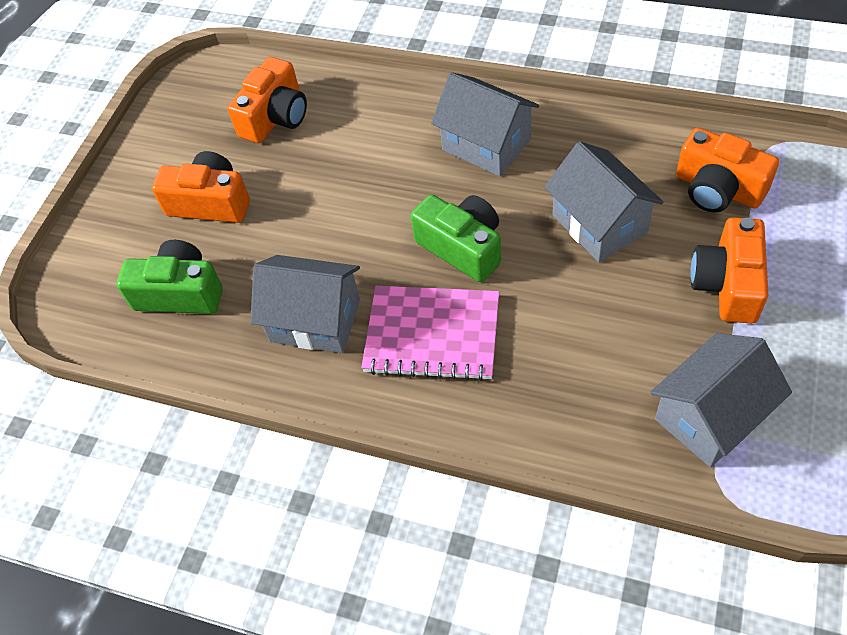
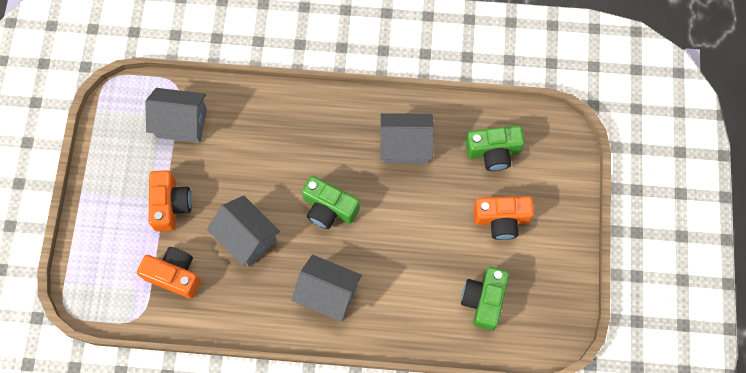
camera: 160 degrees right, 15 degrees up
orange camera [227,57,307,143] -> green camera [461,267,509,331]
pink notebook [361,286,499,381] -> none
grey house [650,333,792,467] -> grey house turned 60 degrees clockwise [145,88,207,143]

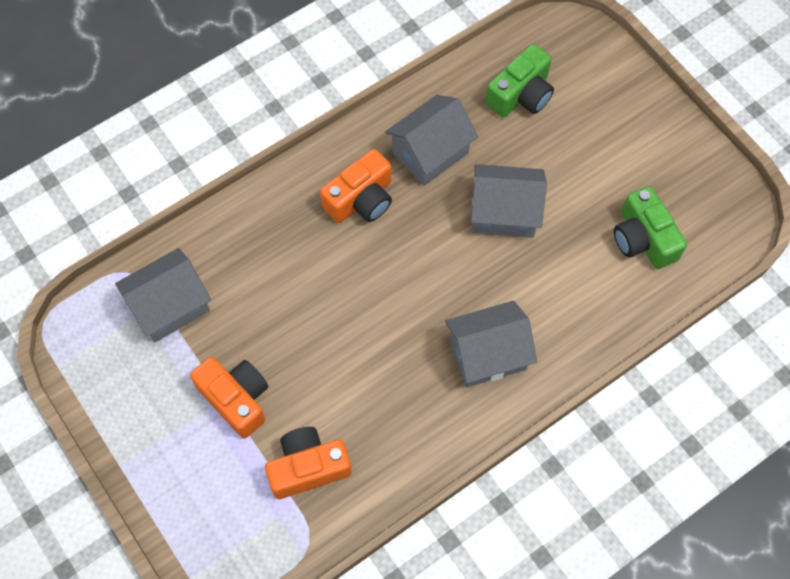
camera: 40 degrees left, 5 degrees down
grey house [207,196,280,267] -> grey house moved to [471,164,547,238]
green camera [302,176,360,229] -> none
orange camera [474,196,534,240] -> orange camera moved to [320,149,392,223]

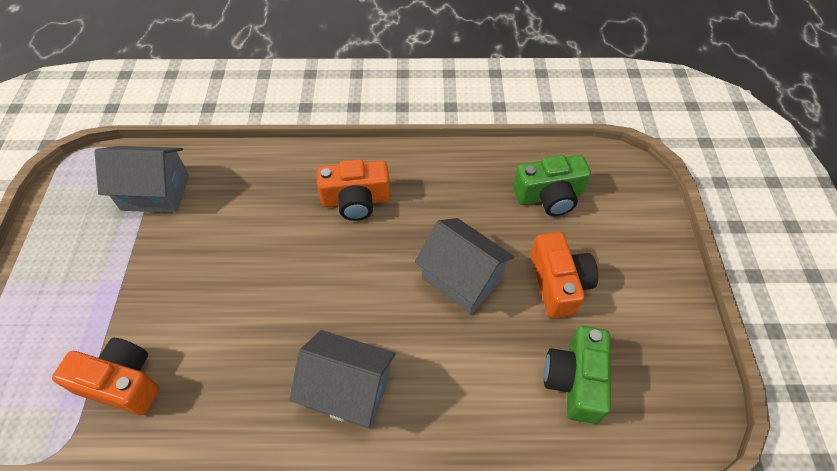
camera: 35 degrees right, 10 degrees down
orange camera [190,357,268,438] -> orange camera moved to [530,232,598,318]
grey house [385,95,478,186] -> none

